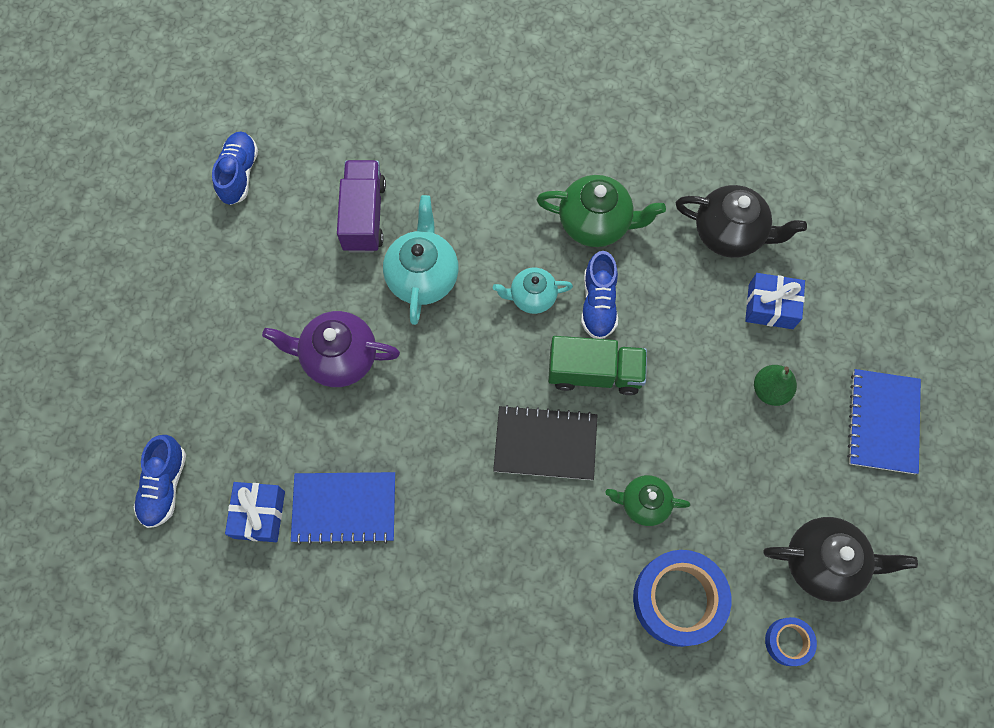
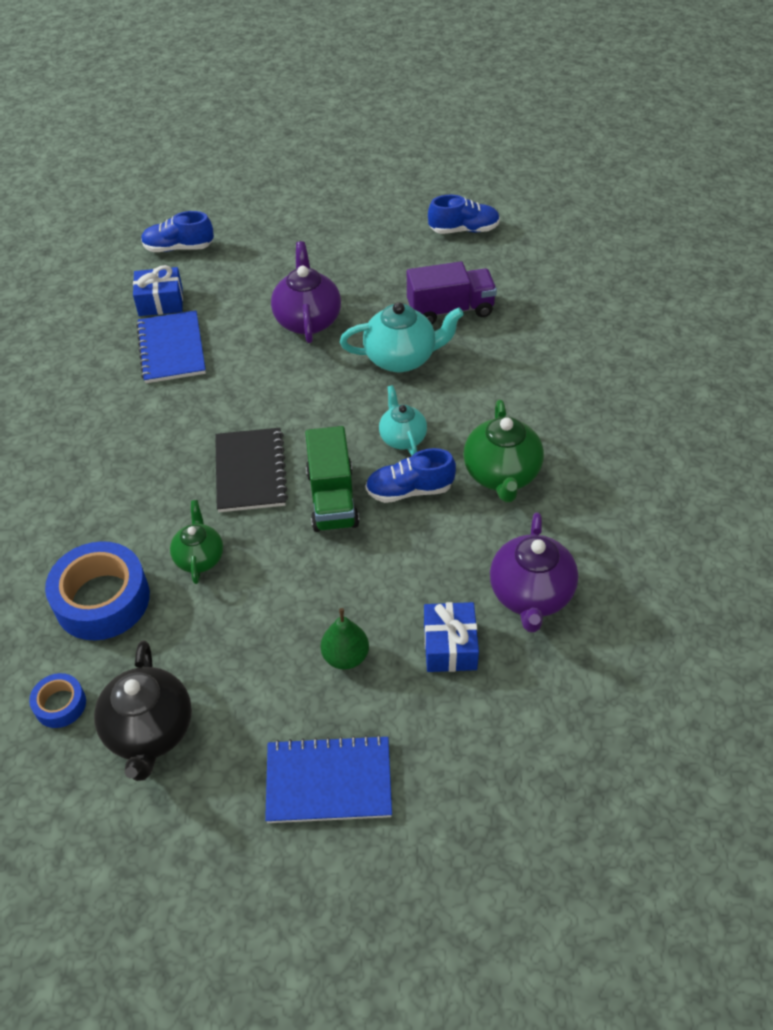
camera: 80 degrees right, 20 degrees down
black teapot [676,185,807,258] -> purple teapot [490,512,578,633]

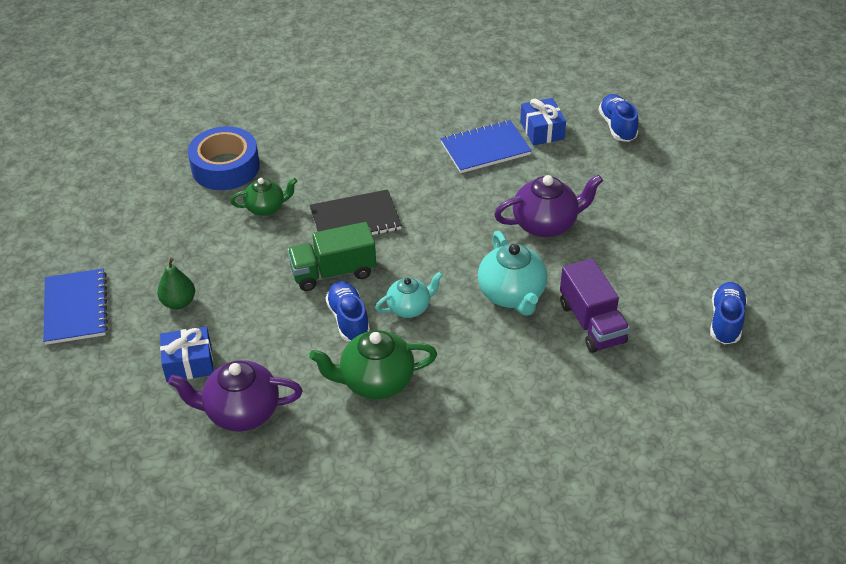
camera: 80 degrees right, 5 degrees down
blue tape [29,673,86,728] -> none
black teapot [94,640,192,781] -> none
blue shoe [428,195,500,234] -> blue shoe turned 150 degrees counterclockwise [710,282,747,345]

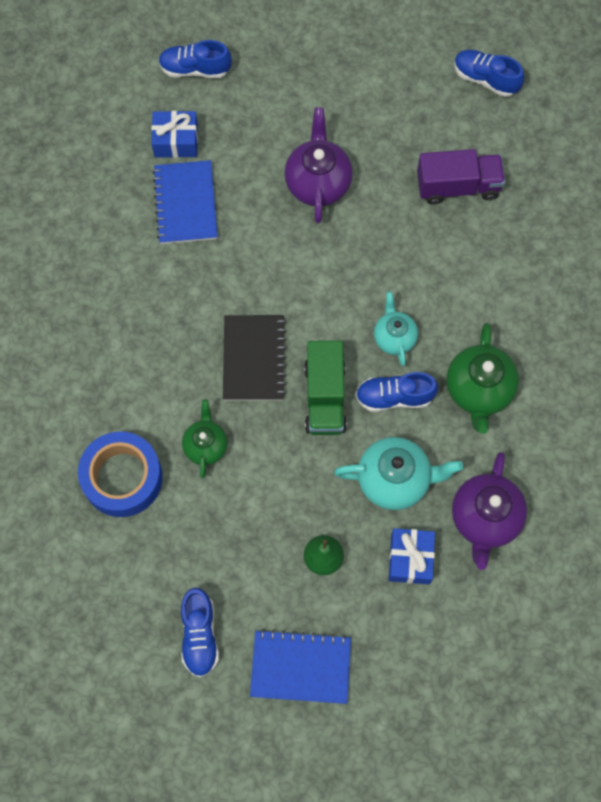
camera: 75 degrees left, 25 degrees up
turquoise teapot [478,231,547,316] -> turquoise teapot moved to [334,437,463,510]
none -> blue shoe [181,588,219,677]

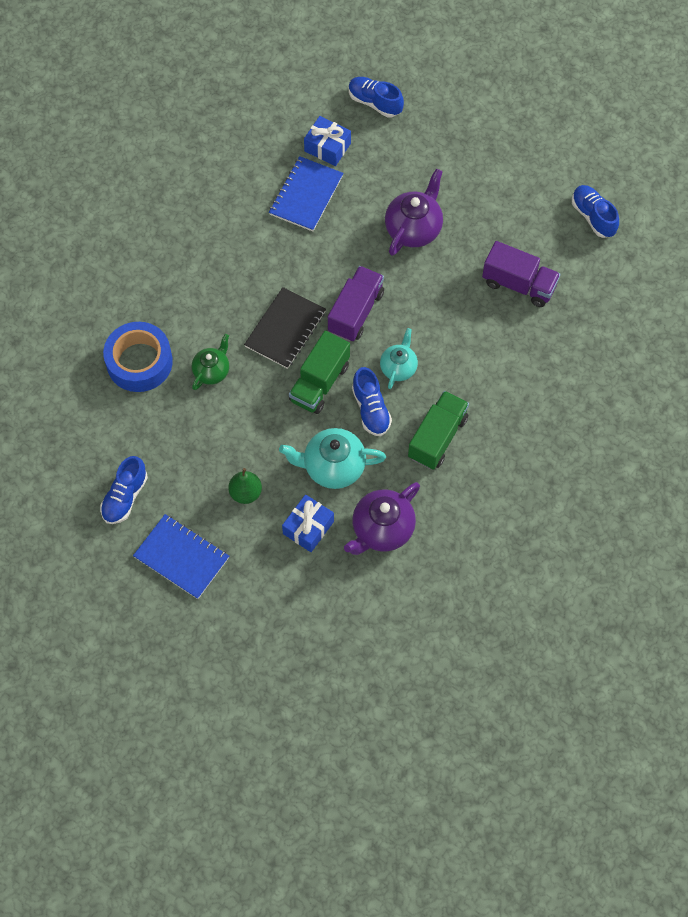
camera: 30 degrees right, 5 degrees down
turquoise teapot [334,437,463,510] -> turquoise teapot turned 150 degrees clockwise [279,428,386,489]
blue shoe [356,372,438,412] -> blue shoe turned 135 degrees counterclockwise [352,367,392,436]
green teapot [446,323,519,434] -> green truck [408,391,469,470]
none -> purple truck [328,266,384,342]

